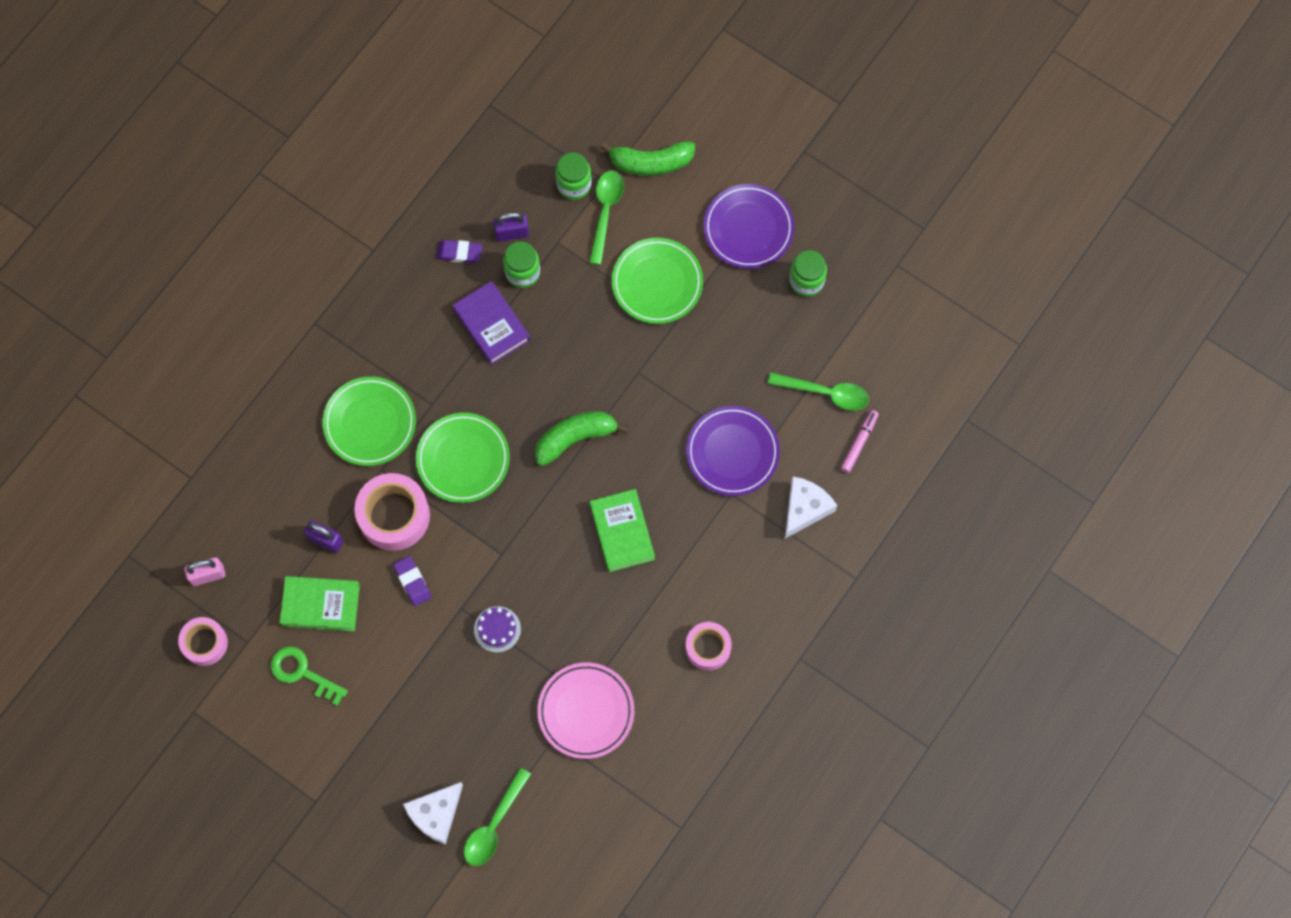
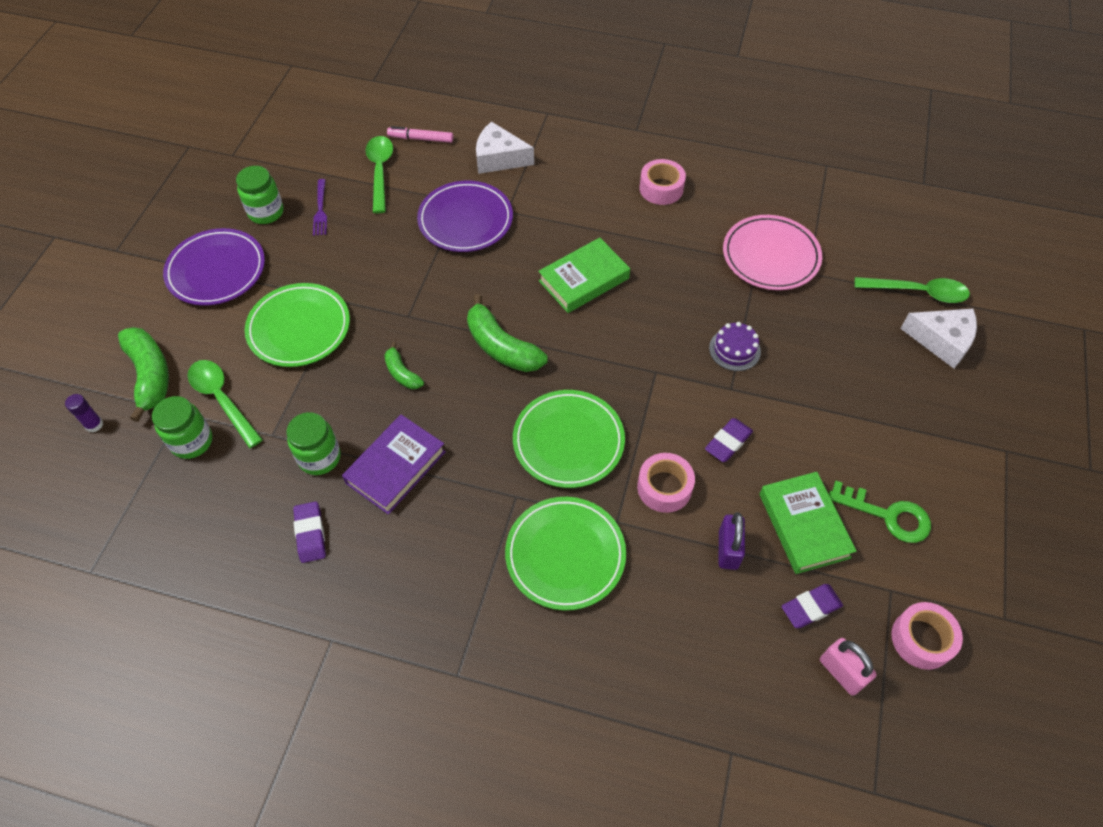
camera: 110 degrees left, 15 degrees down
green key [271,646,348,706] -> green key turned 75 degrees counterclockwise [829,481,931,543]
pink tape [354,473,430,551] -> pink tape [637,453,695,513], size x0.62
purple padlock [493,212,529,242] -> none
green spoon [589,171,624,265] -> green spoon turned 60 degrees clockwise [188,360,263,448]
none -> purple glue stick [65,394,103,433]
none -> purple fork [313,179,327,236]
none -> green banana [384,342,424,389]
none -> purple eraser [782,584,843,628]

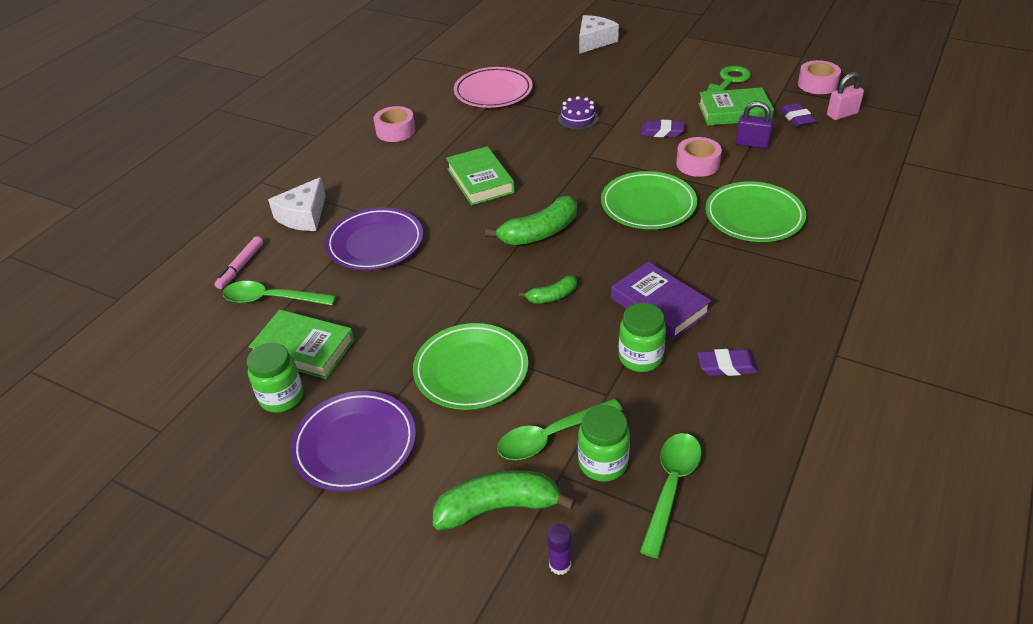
camera: 75 degrees left, 15 degrees down
purple fork [313,179,327,236] -> green book [248,310,354,379]
purple eraser [705,418,753,462] -> purple eraser turned 45 degrees counterclockwise [640,120,684,137]
green spoon [854,277,970,303] -> green spoon moved to [640,433,702,558]

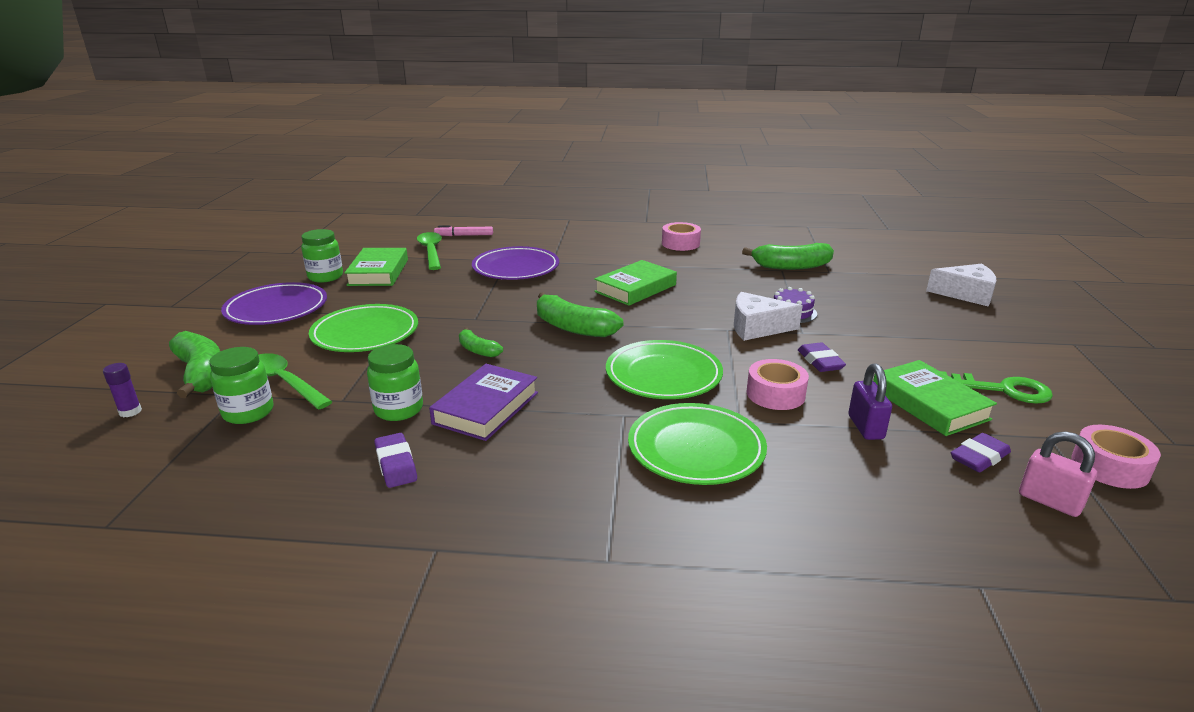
camera: 65 degrees right, 15 degrees down
white cheese [268,177,326,231] -> white cheese moved to [734,292,803,341]
pink plate [454,67,532,108] -> green banana [742,243,834,270]
green spoon [640,433,702,558] -> none

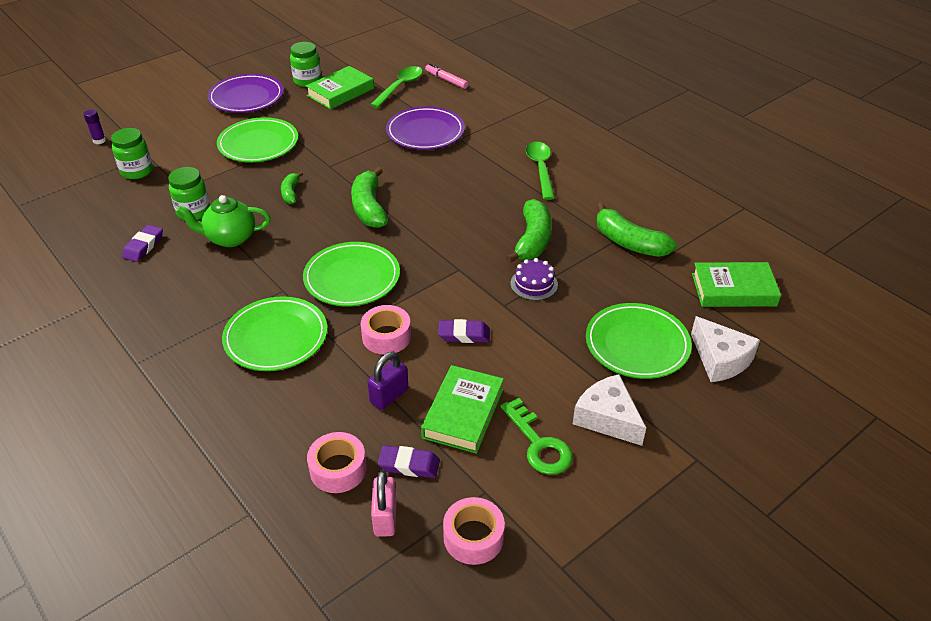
camera: 45 degrees right, 15 degrees up
green banana [169,331,220,398] -> green banana moved to [506,199,552,263]
green spoon [258,353,332,409] -> green spoon moved to [526,142,555,200]
purple book [429,364,538,441] -> green teapot [177,195,271,247]
green book [594,260,677,306] -> green book moved to [692,262,781,307]
pink tape [662,222,701,251] -> pink tape moved to [307,432,367,493]
white cheese [734,292,803,341] -> white cheese moved to [573,374,646,446]
purple eraser [798,342,846,372] -> purple eraser turned 60 degrees clockwise [438,319,490,343]
none -> green plate [586,303,692,379]

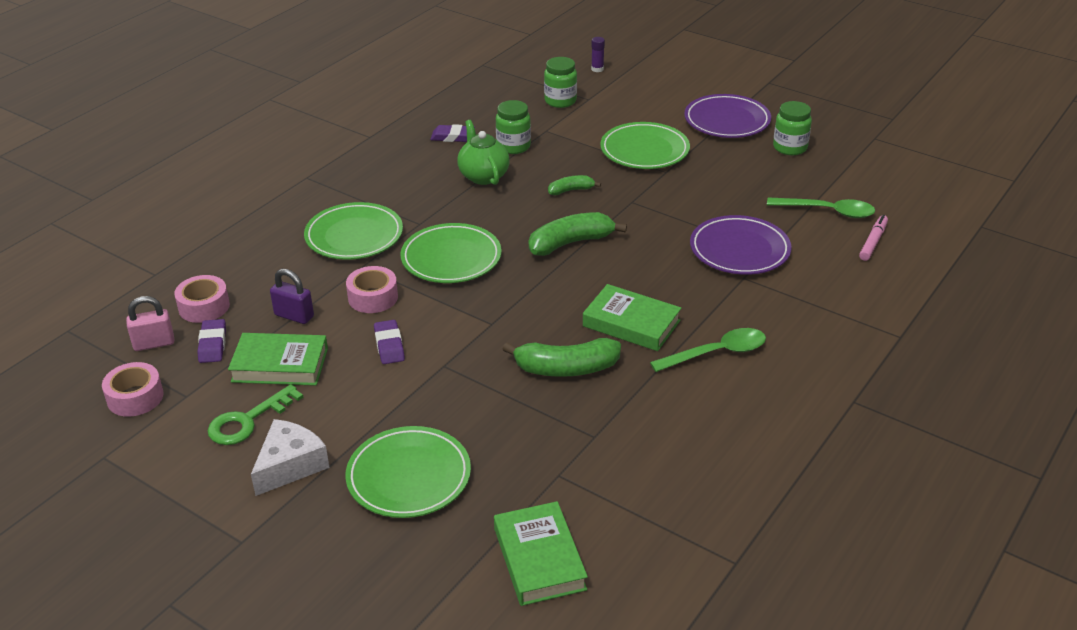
camera: 75 degrees right, 5 degrees down
green book [306,66,374,109] -> green book moved to [583,284,681,351]
purple cake [511,258,558,300] -> none
green banana [597,203,677,257] -> none
white cheese [691,316,760,382] -> none

